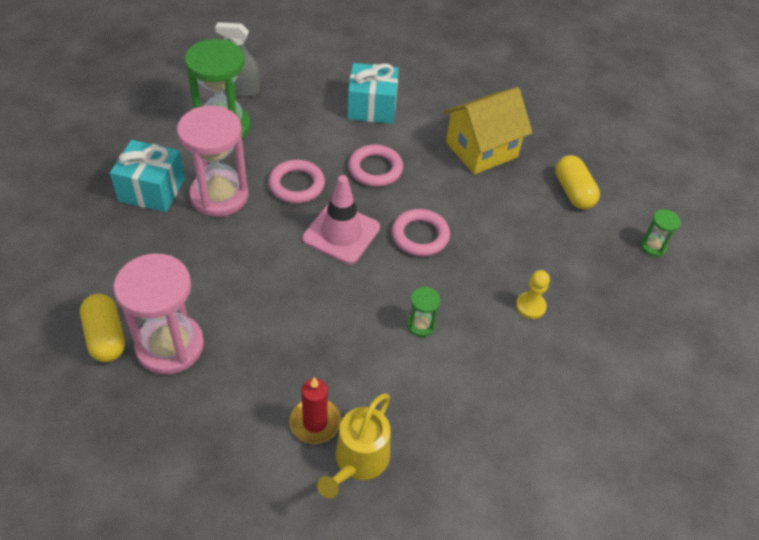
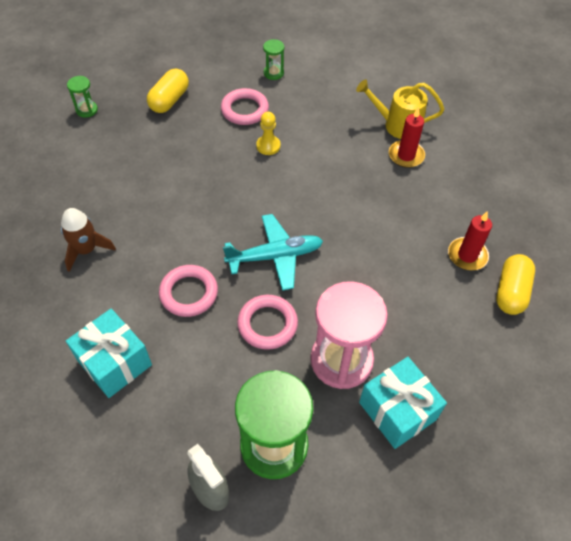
camera: 135 degrees left, 5 degrees up
pink hourglass [113,254,204,374] -> red candle [448,211,492,270]
pink traffic cone [302,175,380,264] -> turquoise plane [223,214,323,291]
yellow watering can [317,393,390,499] -> yellow watering can turned 150 degrees counterclockwise [356,80,444,139]
pink ring [392,209,450,256] -> pink ring moved to [221,88,269,125]
green hourglass [407,287,440,337] -> green hourglass moved to [263,39,284,80]
yellow house [443,87,533,175] -> brown rocket [61,208,116,272]
yellow pawn [516,270,550,319] -> yellow pawn moved to [256,112,281,155]
yellow capsule [555,155,600,209] -> yellow capsule moved to [147,68,189,113]

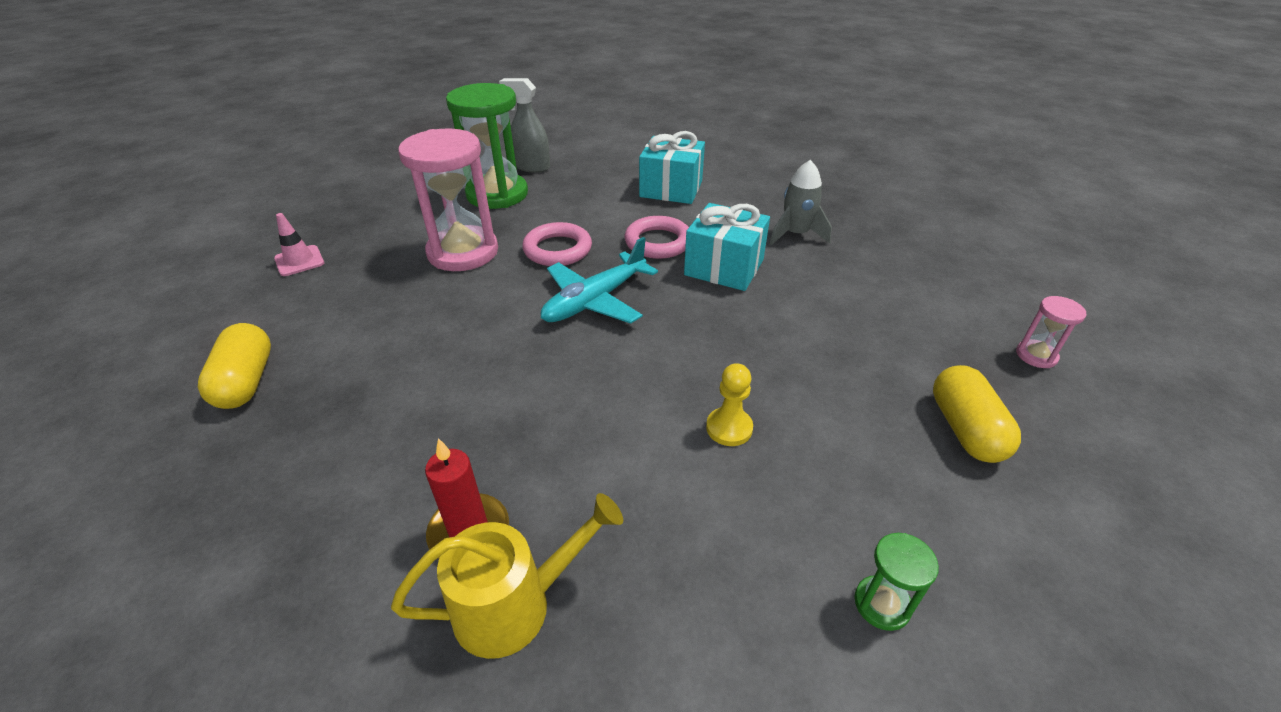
camera: 150 degrees right, 15 degrees down
brown rocket [61,208,116,272] -> grey rocket [769,160,832,245]
green hourglass [67,76,98,118] -> pink hourglass [1016,296,1086,368]
pink ring [221,88,269,125] -> none
turquoise gift [359,357,447,449] -> turquoise gift moved to [684,203,770,291]
red candle [448,211,492,270] -> none
none -> pink traffic cone [274,213,324,276]

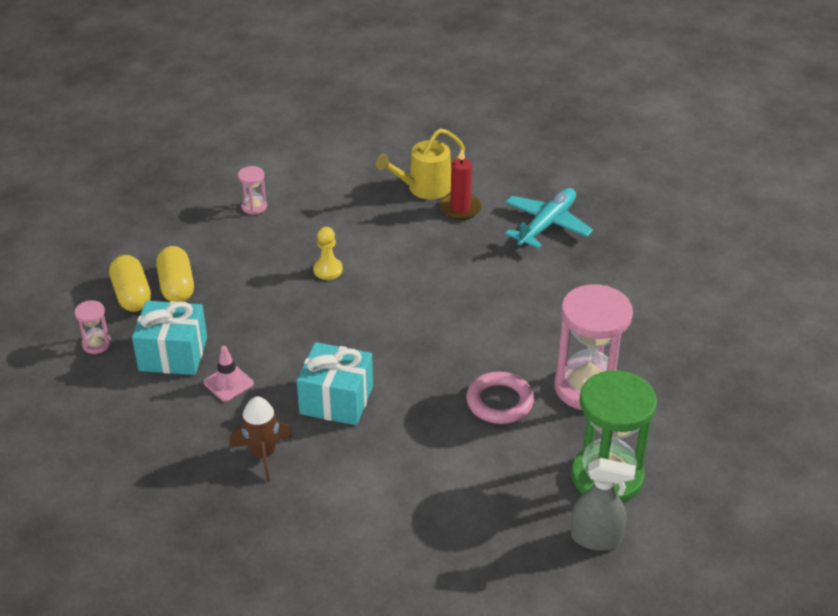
camera: 170 degrees right, 0 degrees up
yellow capsule [198,323,271,409] -> yellow capsule moved to [109,255,151,312]
pink traffic cone [274,213,324,276] -> pink traffic cone moved to [204,346,254,402]
turquoise plane [541,237,658,324] -> turquoise plane moved to [505,188,593,248]
pink ring [625,216,689,259] -> none
turquoise gift [639,131,705,204] -> turquoise gift moved to [132,301,207,375]
grey rocket [769,160,832,245] -> brown rocket [229,396,292,482]
green hourglass [854,533,939,631] -> pink hourglass [238,166,267,215]

